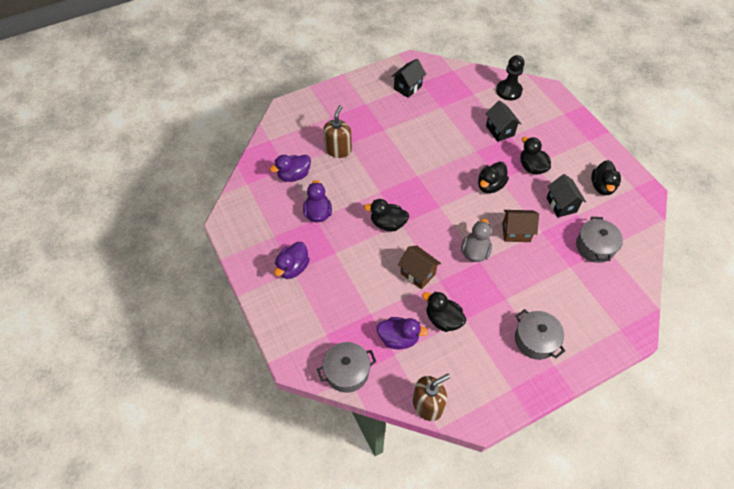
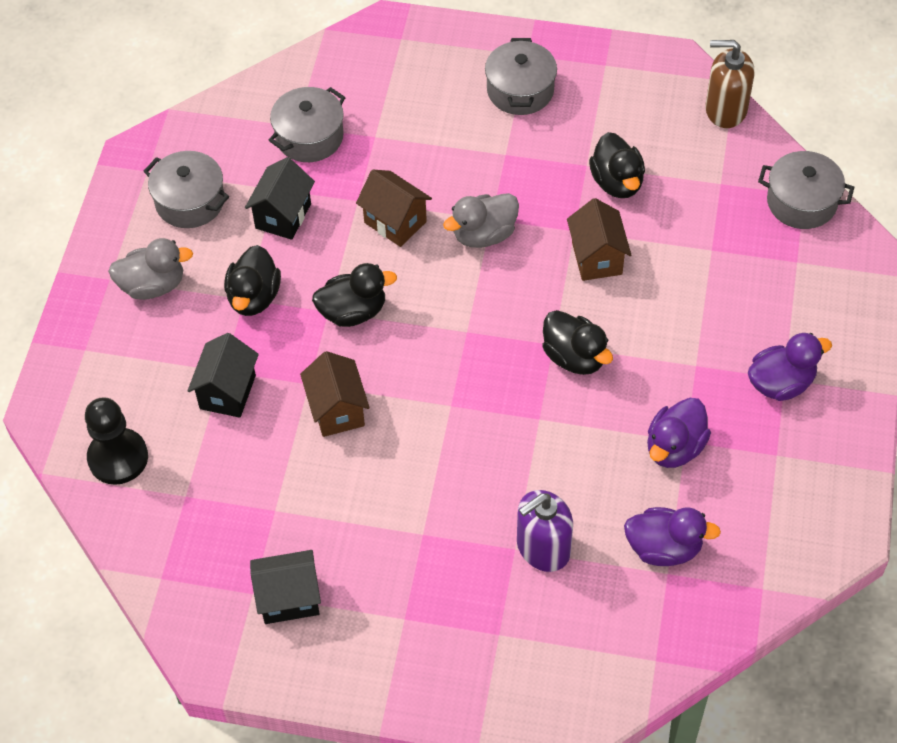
camera: 140 degrees left, 0 degrees up
brown soap dispenser [323,105,352,158] -> purple soap dispenser [517,490,573,572]
purple duck [377,317,428,349] -> none
black duck [591,160,621,195] -> grey pot [143,151,229,228]
none -> grey duck [108,238,193,300]
none -> brown house [300,351,370,437]

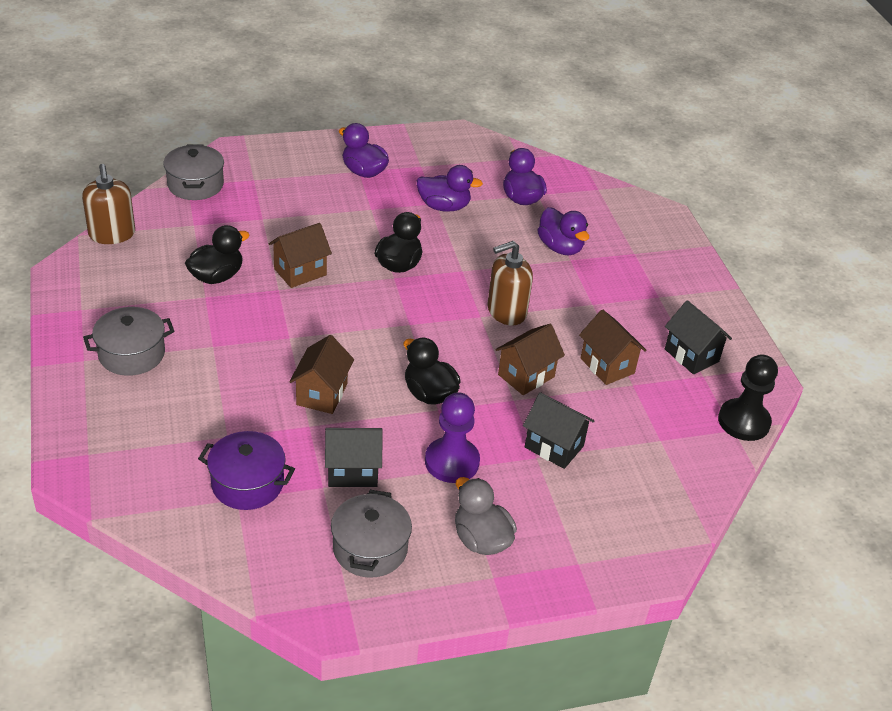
camera: 120 degrees left, 15 degrees down
black pawn [85,397,148,485] -> black pawn moved to [718,354,778,441]
black house [187,333,259,418] -> black house turned 45 degrees clockwise [523,392,594,469]
black duck [224,245,281,316] -> purple pawn [425,392,480,483]
grey pot [268,87,346,162] -> purple pot [198,431,295,510]
grey duck [443,193,519,248] -> none
purple soap dispenser [517,490,573,572] -> purple duck [537,207,589,255]
none -> brown soap dispenser [487,241,533,326]
none -> brown house [579,309,647,385]

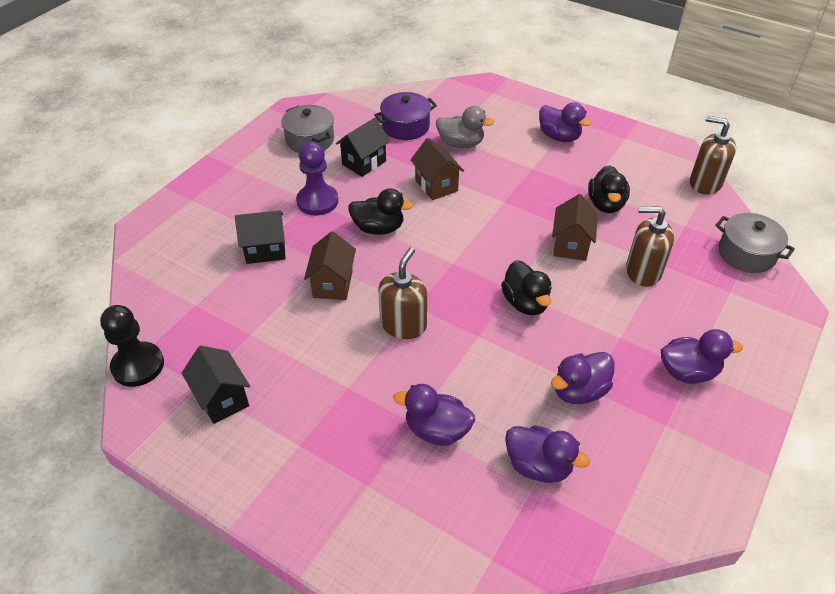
camera: 140 degrees right, 5 degrees up
grey pot [83,307,174,376] -> purple duck [539,102,591,142]
grey duck [455,477,517,555] -> grey duck moved to [436,106,494,148]
brown house [579,309,647,385] -> none
black house [665,300,732,374] -> black house turned 45 degrees clockwise [182,346,250,424]
none -> brown soap dispenser [626,206,674,287]

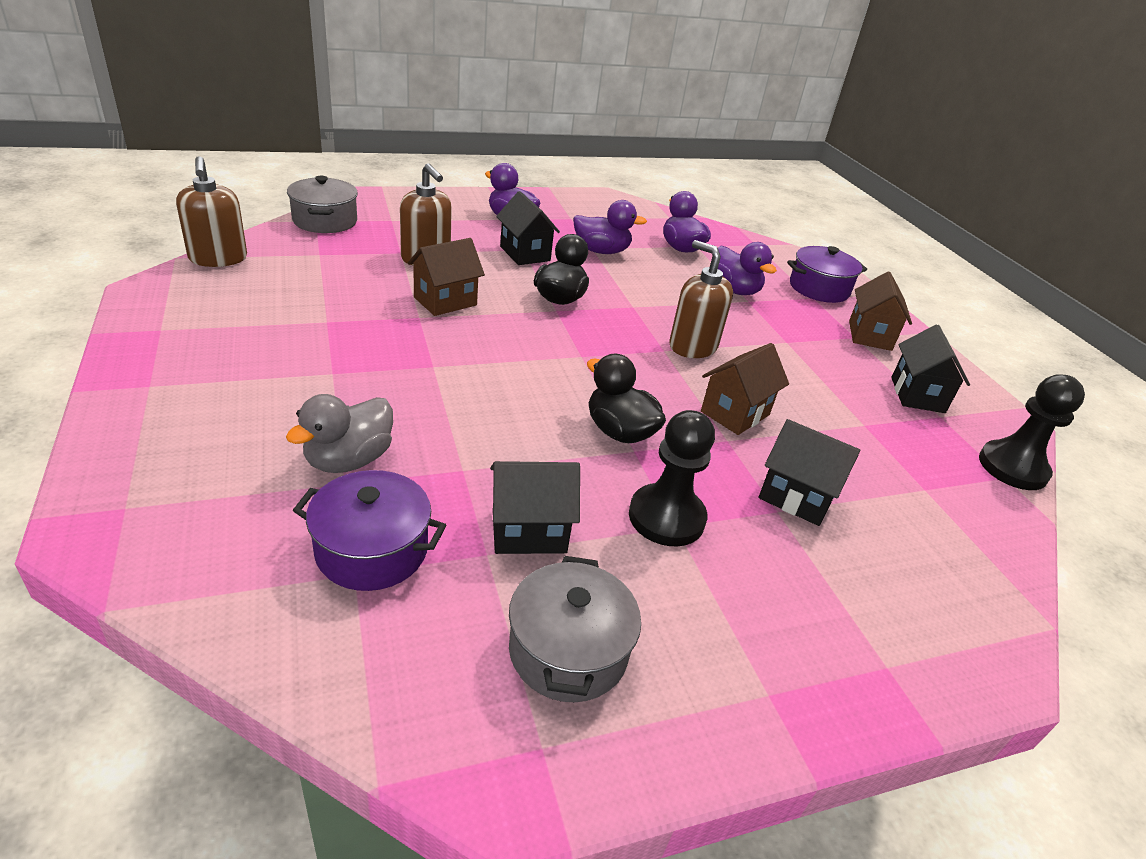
camera: 145 degrees left, 10 degrees down
purple pawn [296,142,338,216] -> black pawn [629,410,715,546]
brown soap dispenser [378,247,427,339] -> brown soap dispenser turned 75 degrees clockwise [669,240,733,358]
brown house [411,138,464,200] -> brown house moved to [849,272,912,351]
grey duck [436,106,494,148] -> grey duck turned 105 degrees counterclockwise [286,394,393,473]
purple duck [539,102,591,142] -> none
black duck [588,165,630,213] -> none
none -> black house [496,191,560,265]
none -> purple pot [787,246,867,303]

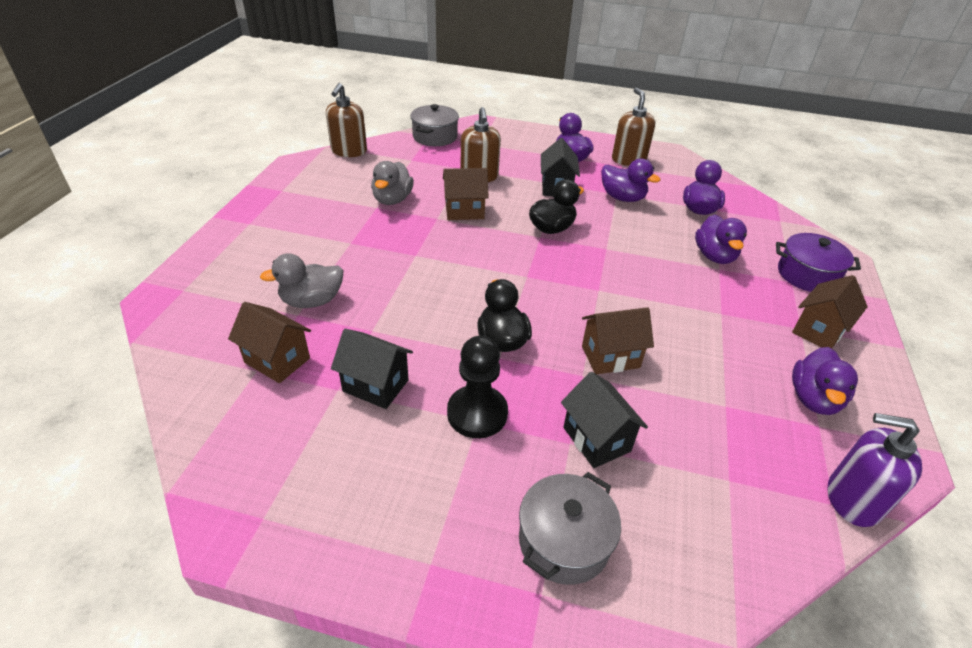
camera: 35 degrees right, 5 degrees up
purple pot [293,470,446,591] -> brown house [228,302,311,383]
grey pot [509,556,641,702] -> grey pot moved to [519,472,621,585]
brown soap dispenser [669,240,733,358] -> brown soap dispenser moved to [612,88,655,166]
black house [891,324,970,413] -> purple duck [792,347,858,415]
black pawn [979,374,1085,490] -> purple soap dispenser [827,413,922,527]
none -> grey duck [371,161,414,205]

